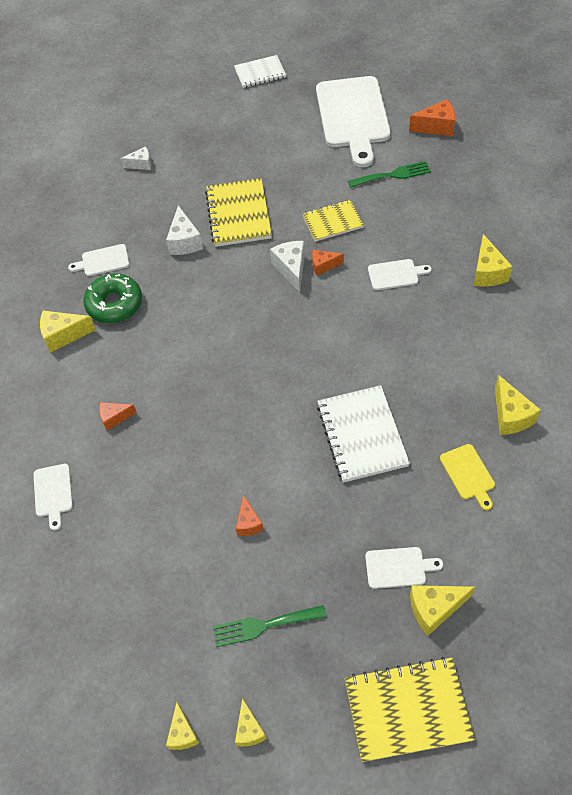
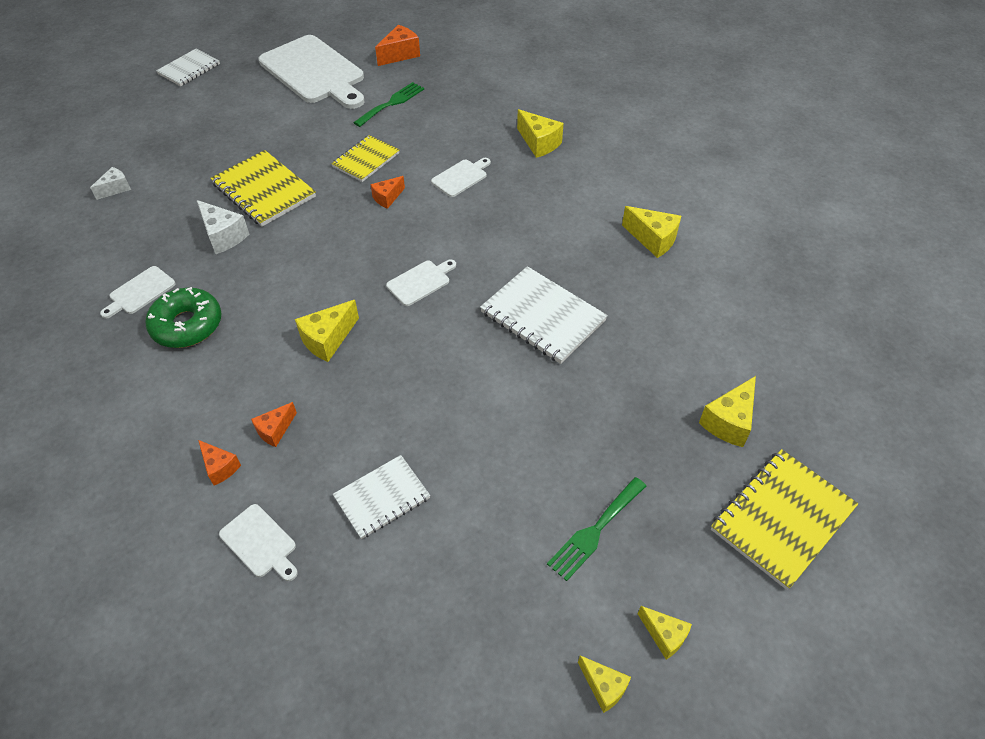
camera: 40 degrees left, 5 degrees down
yellow cheese [40,310,96,352] -> yellow cheese moved to [295,300,359,362]
orange cheese [236,495,264,536] -> orange cheese moved to [198,440,241,485]
white cheese [270,241,305,293] -> none
white cutting board [365,547,443,589] -> white cutting board moved to [386,259,456,306]
yellow cutting board [440,444,495,510] -> none
none -> white notebook [333,455,430,539]

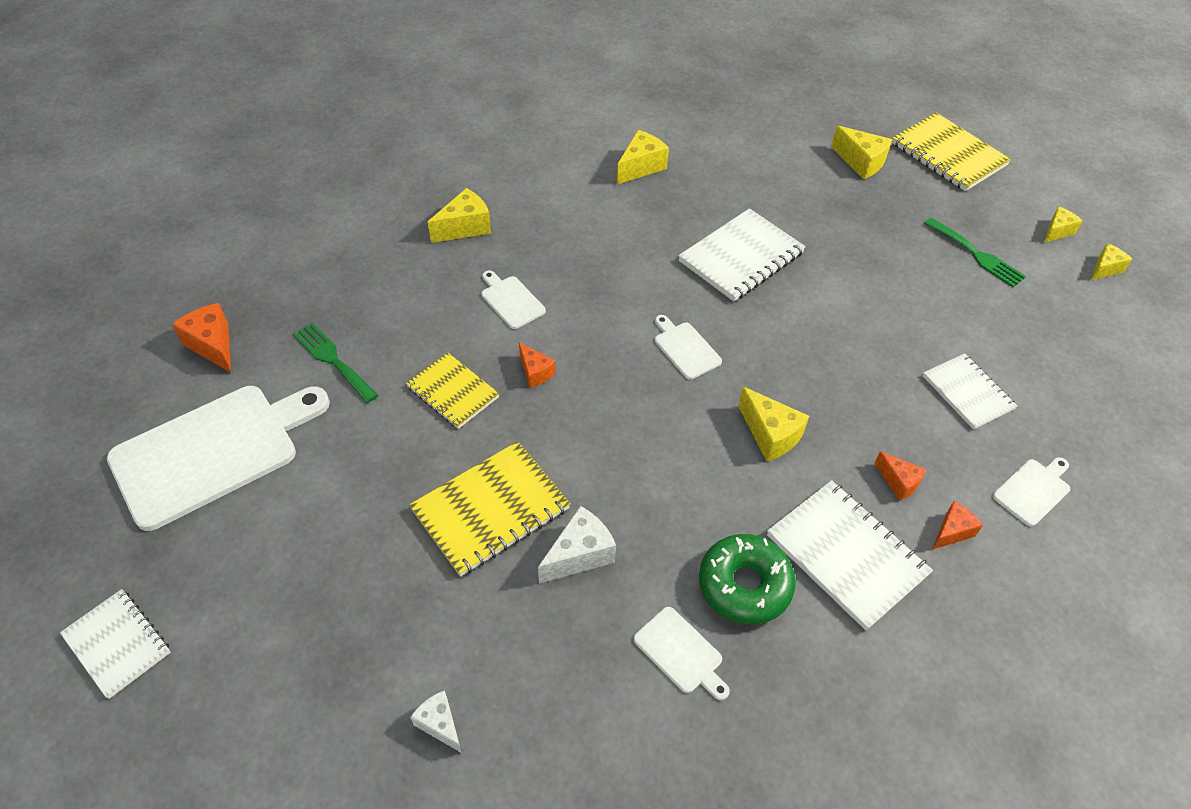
camera: 85 degrees left, 0 degrees up
none -> white notebook [767,480,933,630]

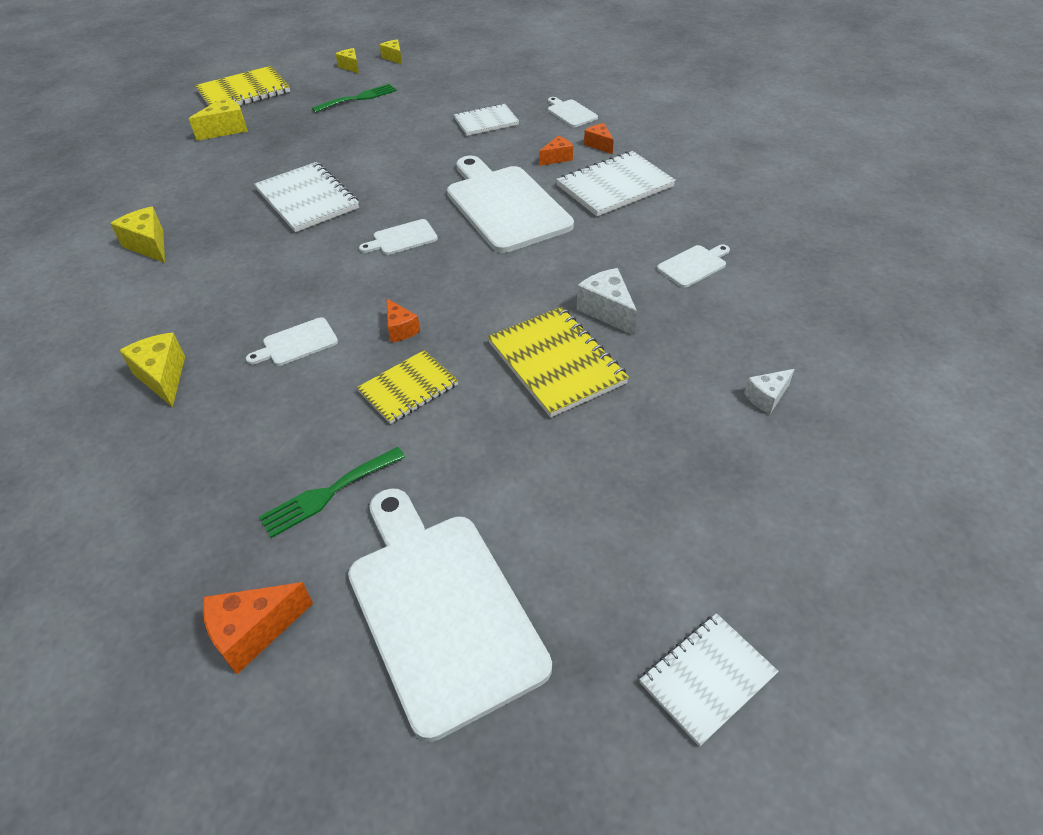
camera: 80 degrees left, 5 degrees down
orange cheese [519,342,556,388] -> orange cheese turned 90 degrees clockwise [387,299,420,342]
green donut [699,534,796,625] -> none
yellow cheese [738,387,809,461] -> white cutting board [447,156,574,253]

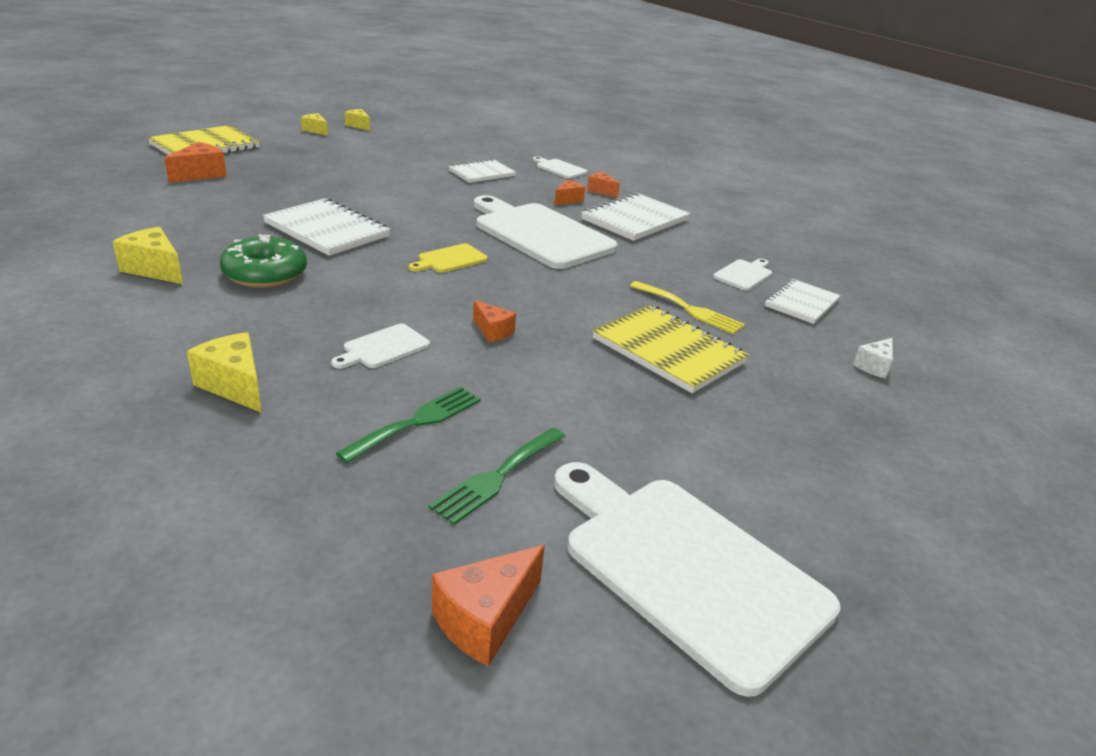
camera: 20 degrees left, 15 degrees down
yellow cheese [189,97,248,141] -> orange cheese [164,142,227,183]
green fork [312,84,397,113] -> green fork moved to [336,386,481,463]
yellow notebook [357,350,458,424] -> none
white cutting board [359,219,438,255] -> yellow cutting board [409,243,488,273]
white cheese [577,268,637,335] -> yellow fork [630,281,745,334]
white notebook [639,613,779,747] -> white notebook moved to [764,279,841,324]
none -> green donut [220,234,307,288]

